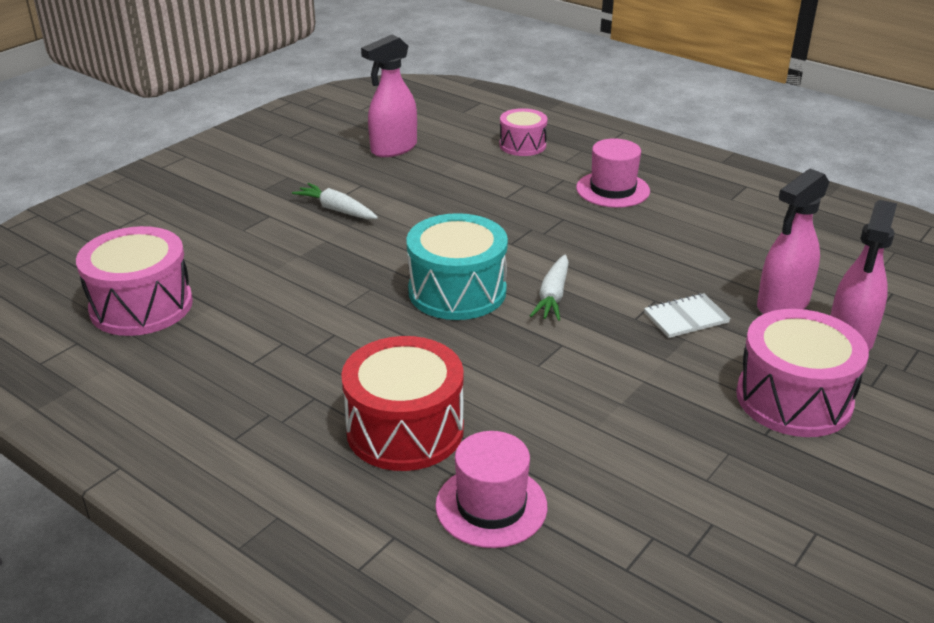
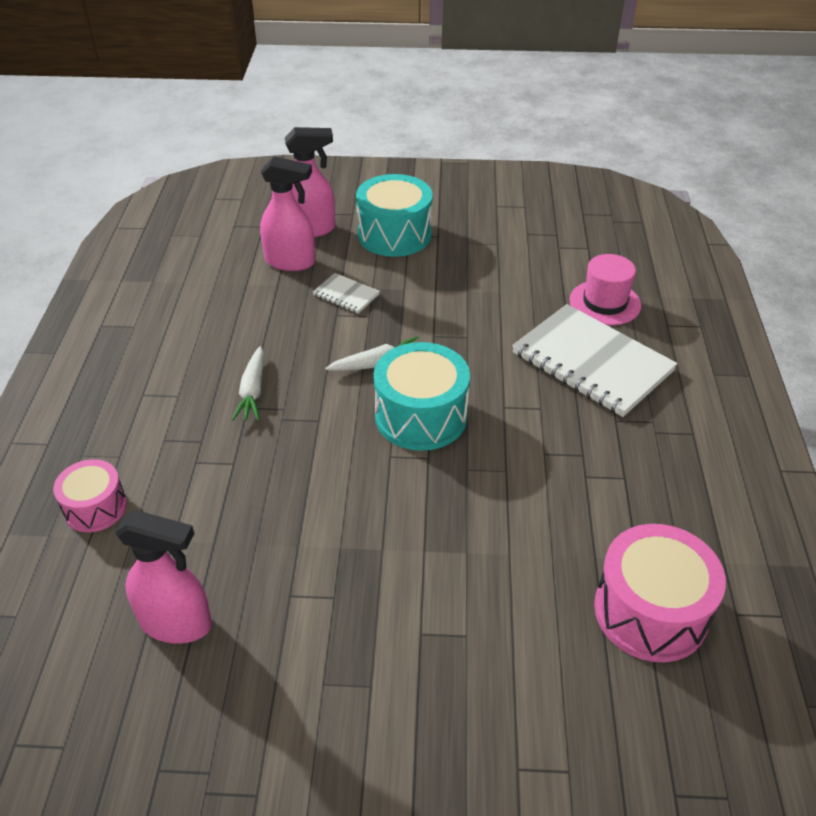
camera: 125 degrees left, 10 degrees up
white carrot [292,183,378,219] -> white carrot moved to [232,346,264,421]
red drum [341,336,464,471] -> white notebook [512,304,678,417]
pink hat [576,138,650,208] -> none
pink drum [736,309,869,437] -> turquoise drum [356,174,433,257]

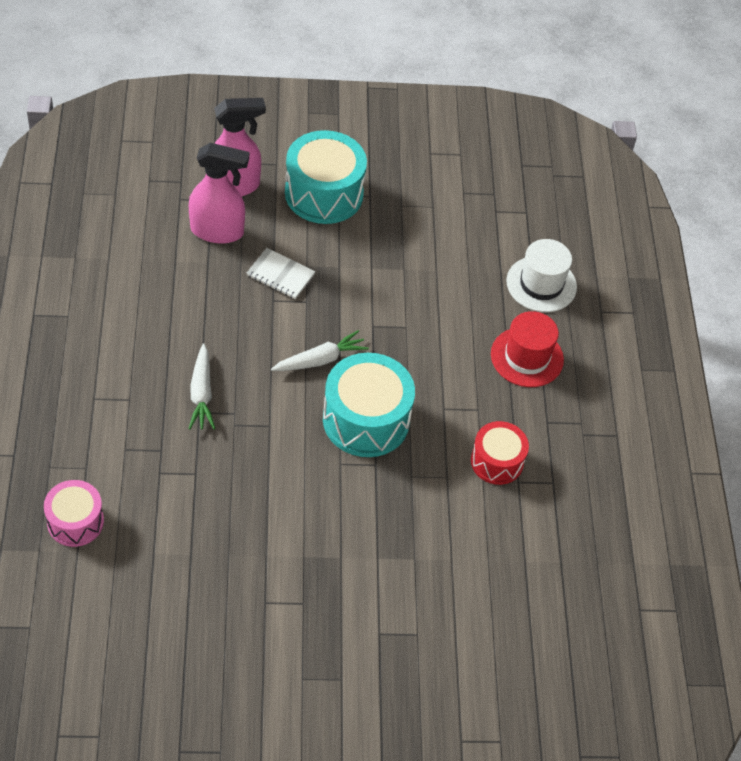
camera: 10 degrees left, 10 degrees up
pink spray bottle [115,510,212,644] -> none
white notebook [512,304,678,417] -> red hat [491,311,564,387]
pink hat [569,254,641,325] -> white hat [506,239,577,312]
pink drum [594,524,726,662] -> none
none -> red drum [471,421,529,485]

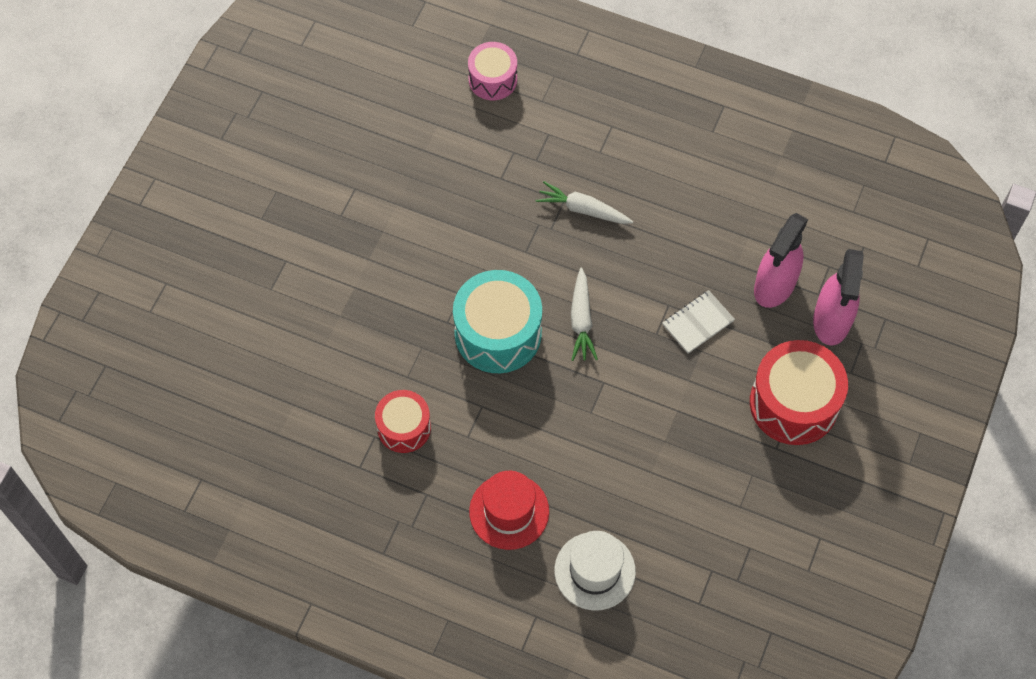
camera: 120 degrees right, 10 degrees up
turquoise drum [285,130,367,224] -> red drum [750,340,848,445]

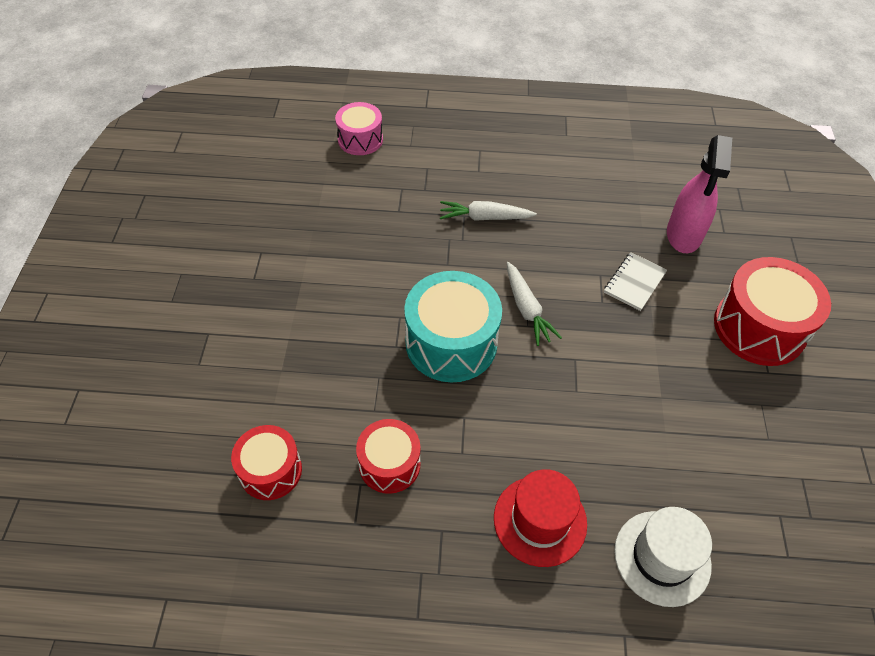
camera: 20 degrees left, 10 degrees down
pink spray bottle [813,249,864,345] -> none
none -> red drum [231,425,302,500]

